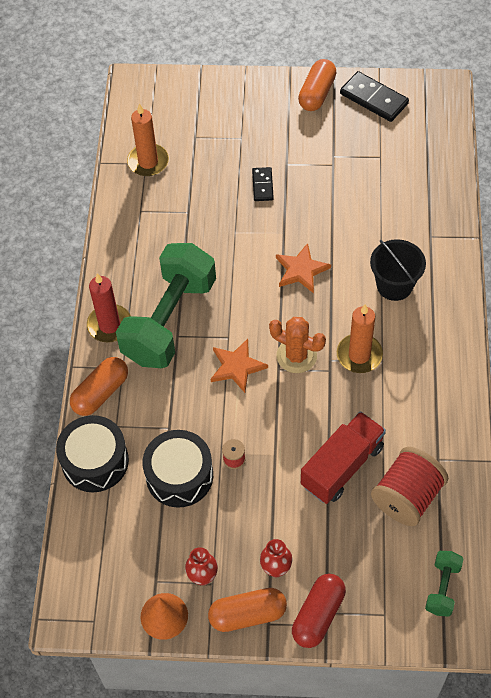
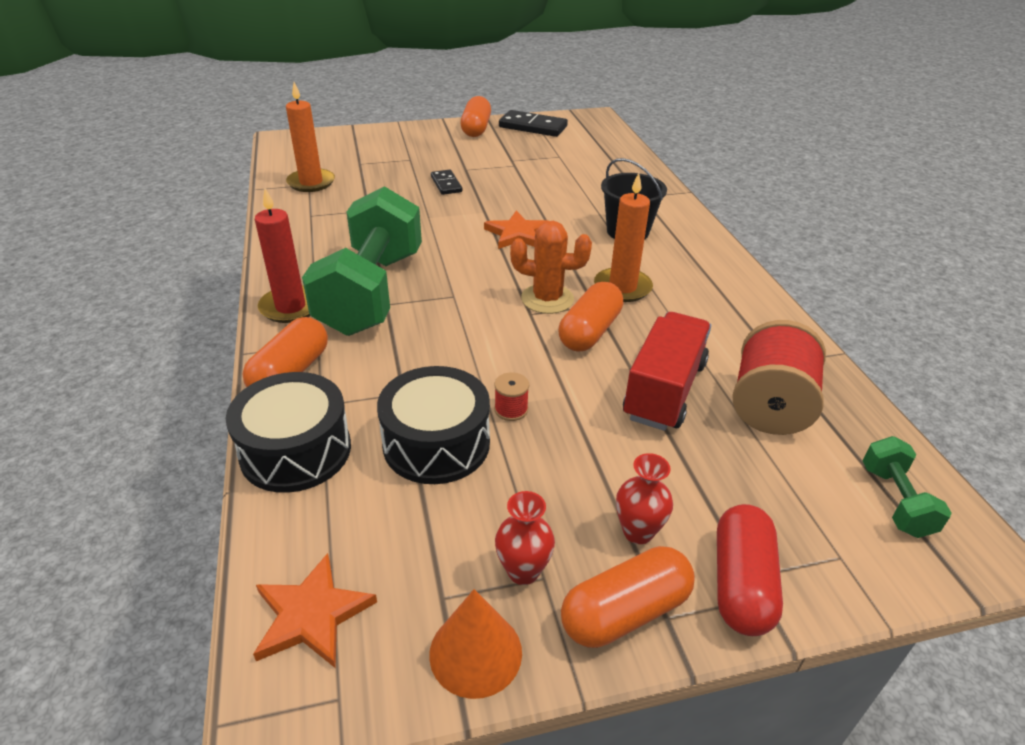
camera: 20 degrees left, 20 degrees down
orange star [211,339,268,393] -> orange star moved to [253,553,377,668]
none -> orange capsule [559,282,623,352]

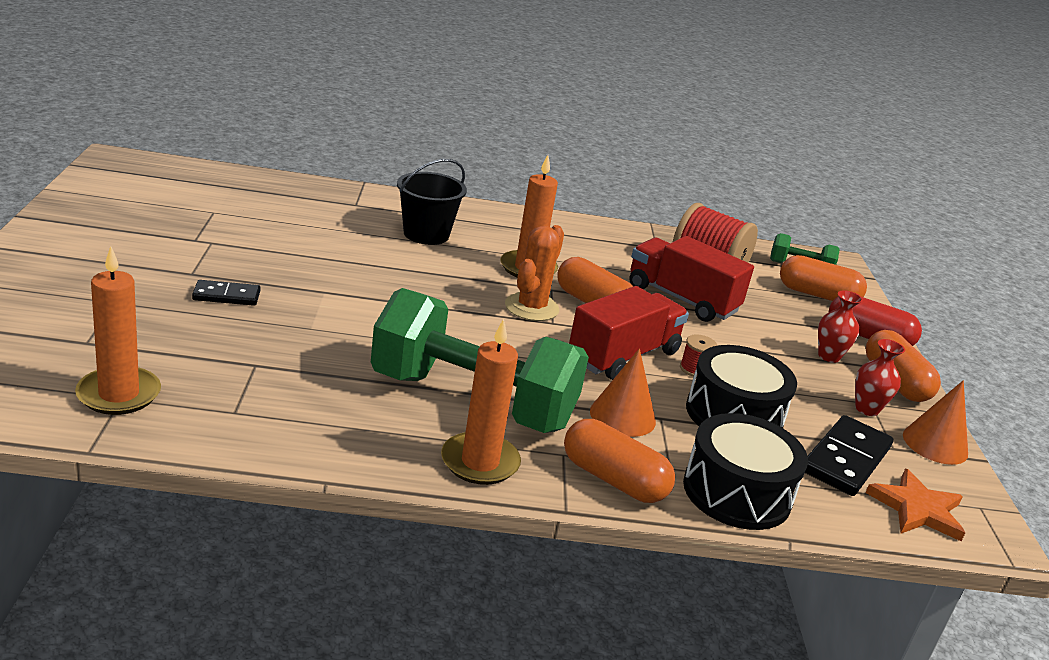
camera: 80 degrees left, 10 degrees down
red candle [255,189,310,323] -> orange candle [441,319,521,485]
orange capsule [460,96,491,137] -> orange capsule moved to [780,255,867,301]
orange star [484,210,548,249] -> none
black domino [499,110,568,137] -> black domino moved to [805,415,893,496]
none -> red truck [569,286,689,380]
none -> orange cone [590,348,656,437]

